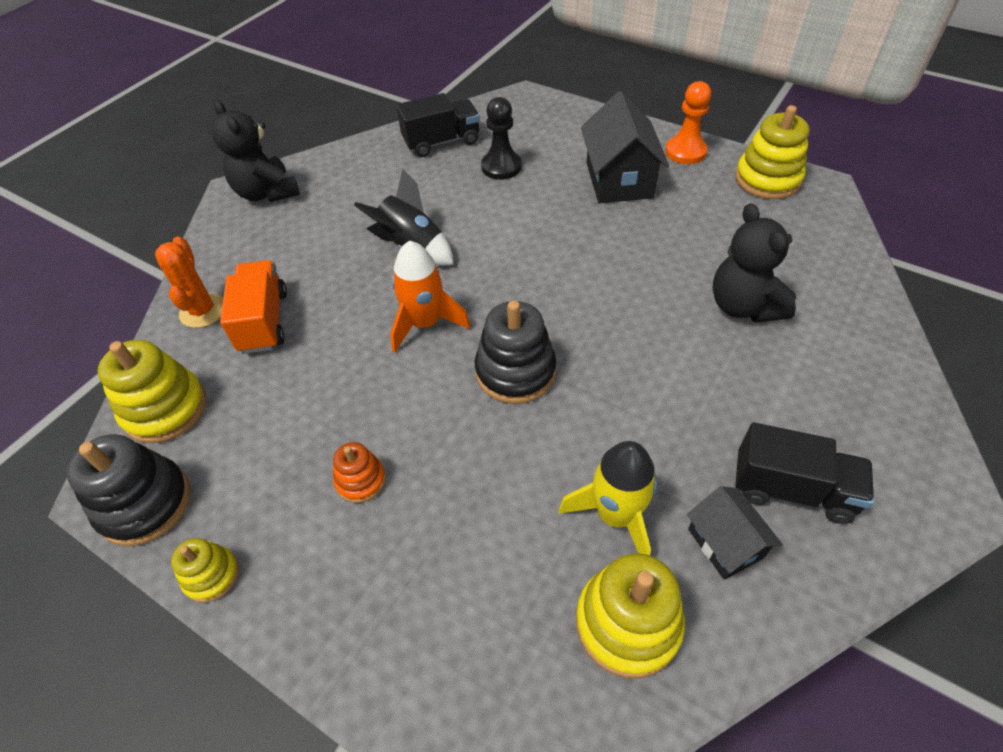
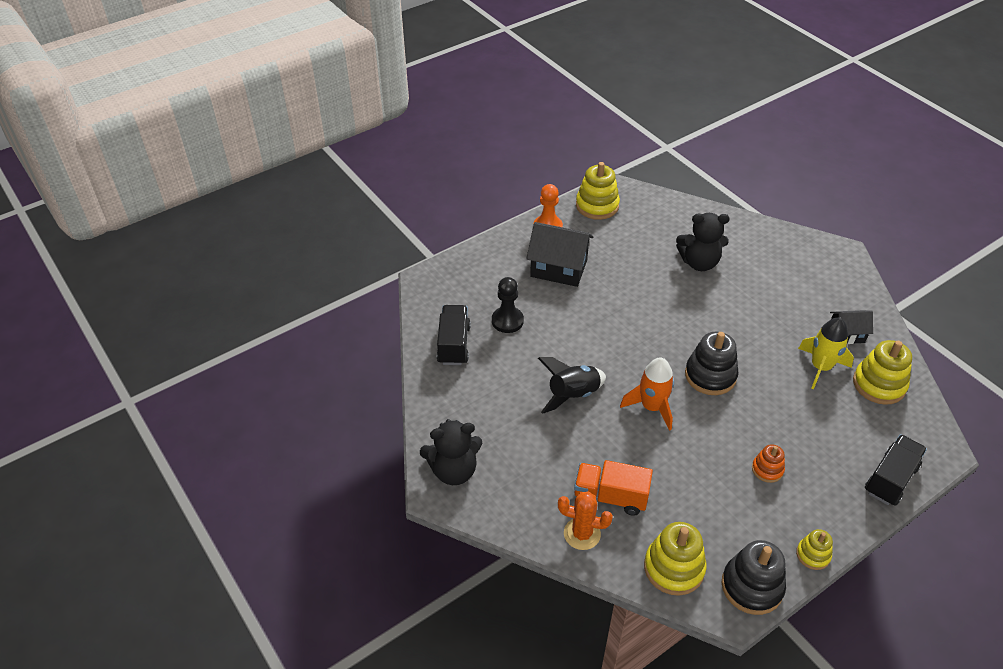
camera: 70 degrees left, 5 degrees down
black truck [735,422,874,524] -> black truck moved to [865,434,927,506]

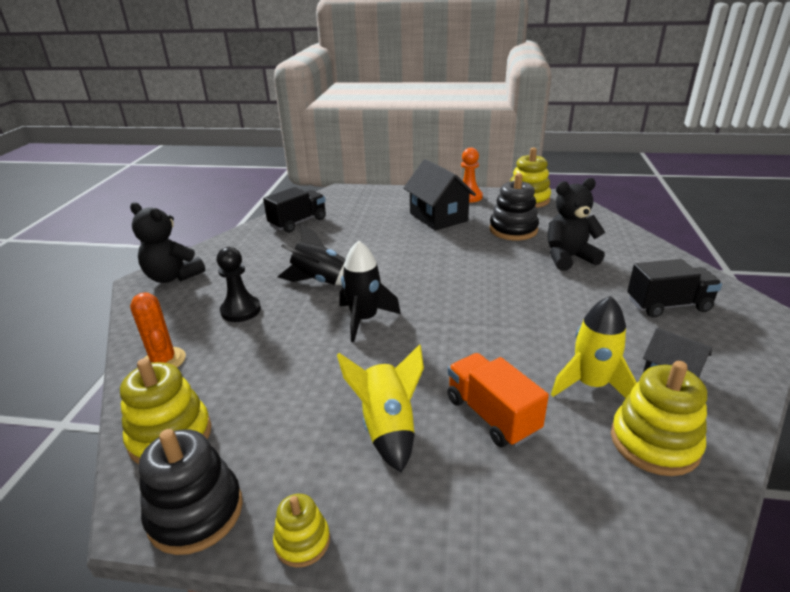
camera: 45 degrees right, 15 degrees down
black pawn [492,277,524,333] -> black pawn moved to [217,247,261,322]
orange truck [574,460,653,516] -> orange truck moved to [447,353,549,447]
orange rocket [620,357,674,431] -> black rocket [340,240,401,342]
black teddy bear [676,213,730,271] -> black teddy bear turned 120 degrees clockwise [548,178,605,271]
black stacking toy [685,332,739,395] -> black stacking toy moved to [489,173,539,240]
orange stacking toy [752,444,785,483] -> yellow rocket [337,344,424,473]
black truck [865,434,927,506] -> black truck moved to [627,259,722,318]

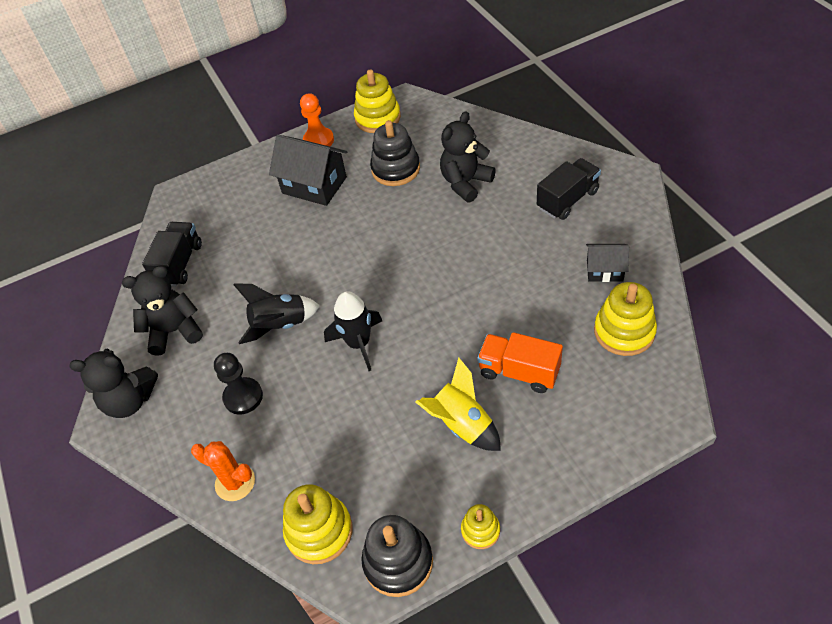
camera: 30 degrees left, 20 degrees up
yellow rocket [551,296,637,398] -> none
none -> black teddy bear [122,266,203,356]

